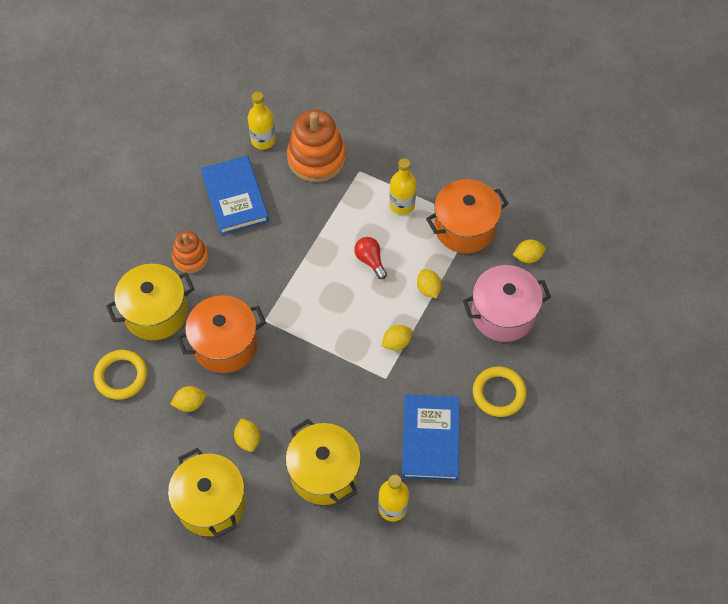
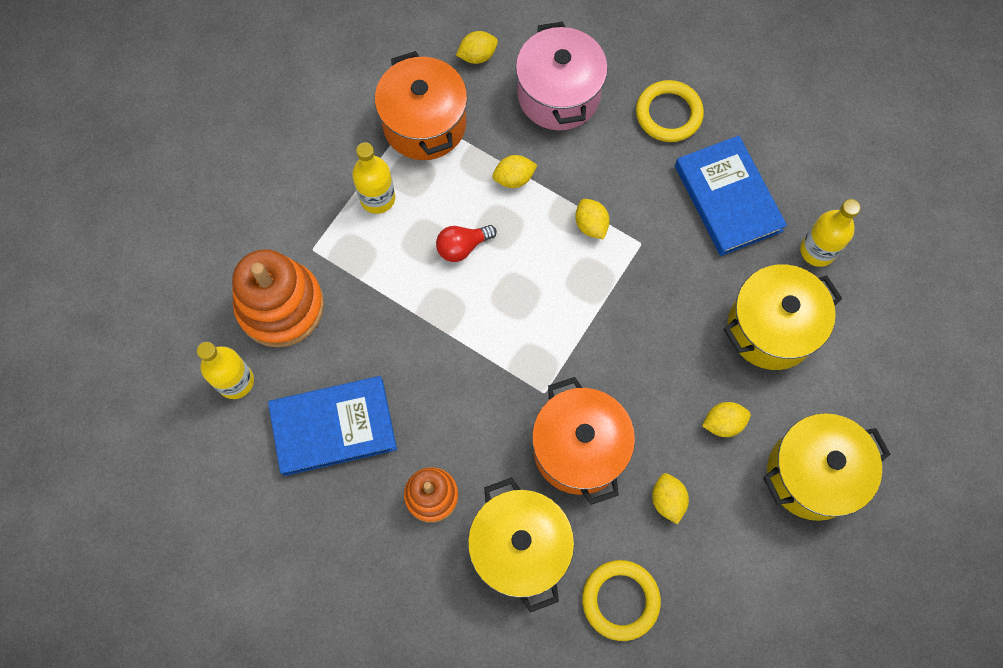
camera: 85 degrees left, 10 degrees up
blue book [402,394,460,481] -> blue book turned 60 degrees clockwise [675,135,787,256]
yellow lemon [513,239,546,263] -> yellow lemon turned 75 degrees clockwise [456,31,498,64]

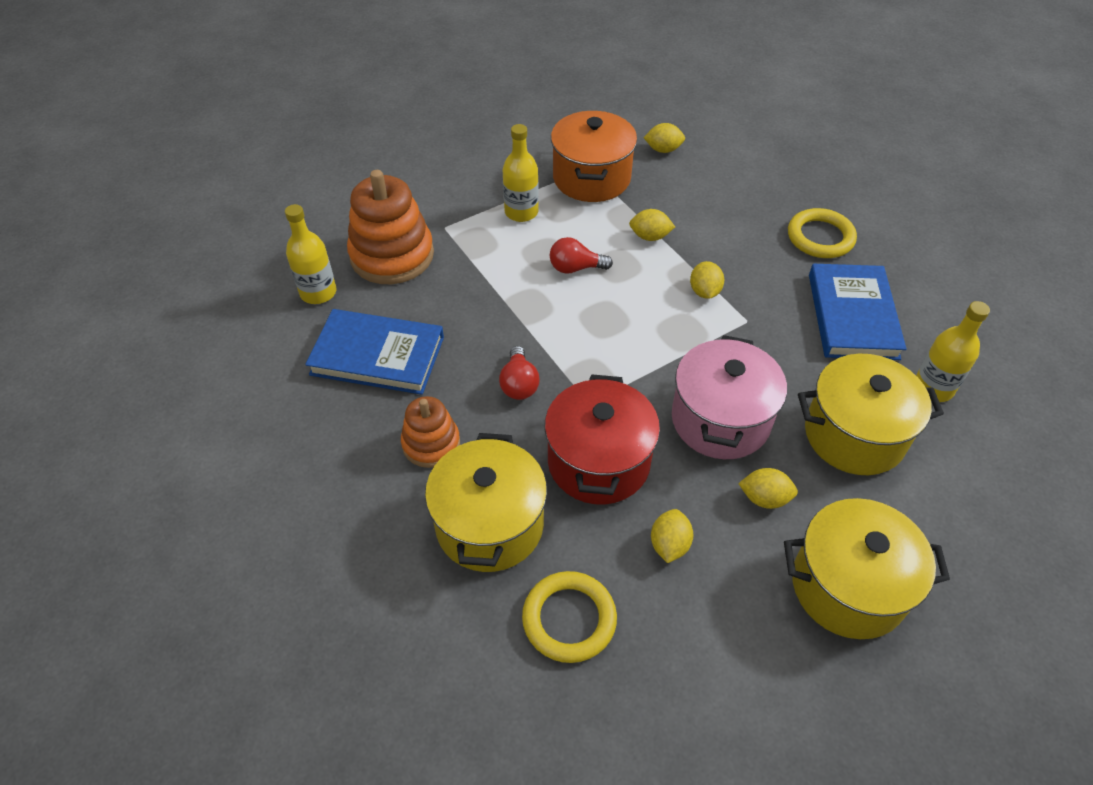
camera: 25 degrees right, 20 degrees down
pink pot [516,22,608,130] -> pink pot moved to [672,335,787,459]
orange pot [532,377,635,505] -> red pot [544,374,660,504]
none -> red light bulb [499,346,539,400]

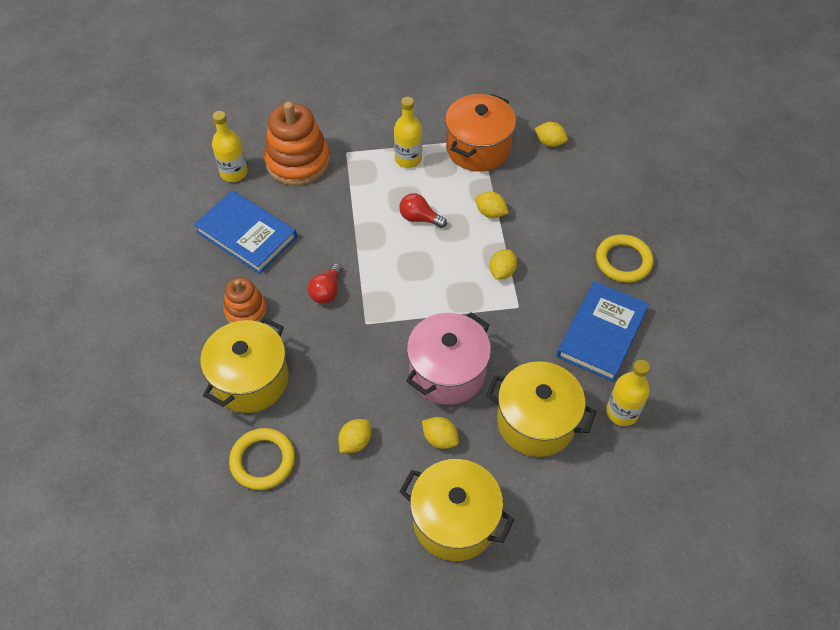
camera: 25 degrees right, 5 degrees up
red pot [544,374,660,504] -> none

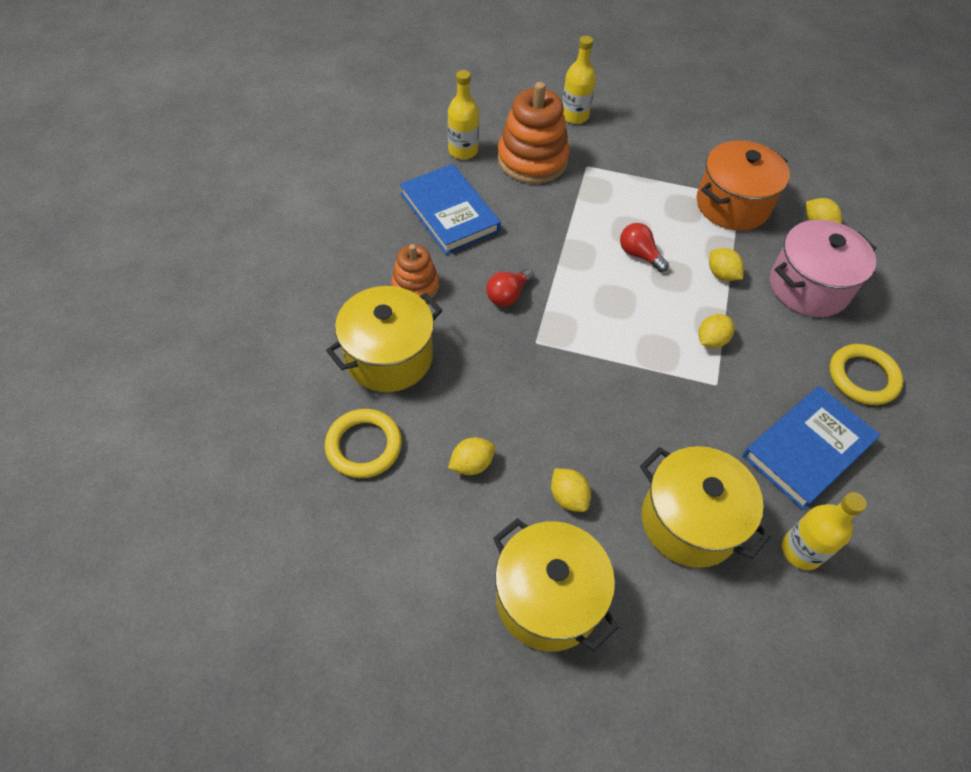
camera: 20 degrees right, 0 degrees up
yellow bottle [394,97,422,168] -> yellow bottle moved to [562,36,596,124]
pink pot [406,312,491,405] -> pink pot moved to [770,220,876,317]

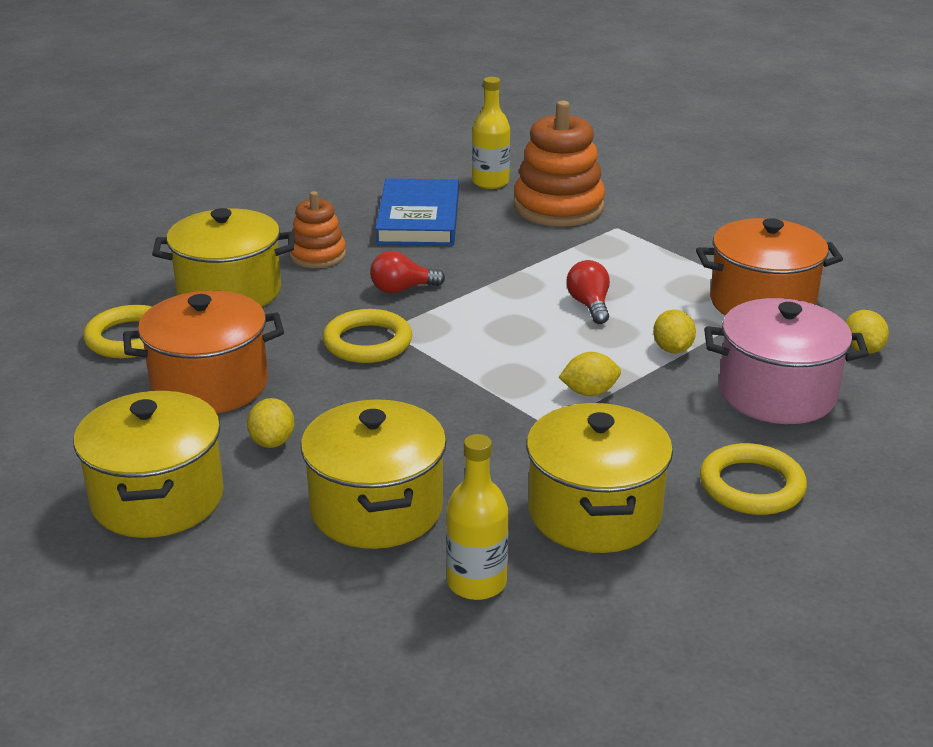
camera: 35 degrees right, 25 degrees down
yellow lemon [448,438,495,475] -> orange pot [123,291,284,414]
yellow bottle [562,36,596,124] -> none
blue book [743,386,881,510] -> yellow pot [526,403,673,553]
none -> yellow ring [323,309,412,363]

